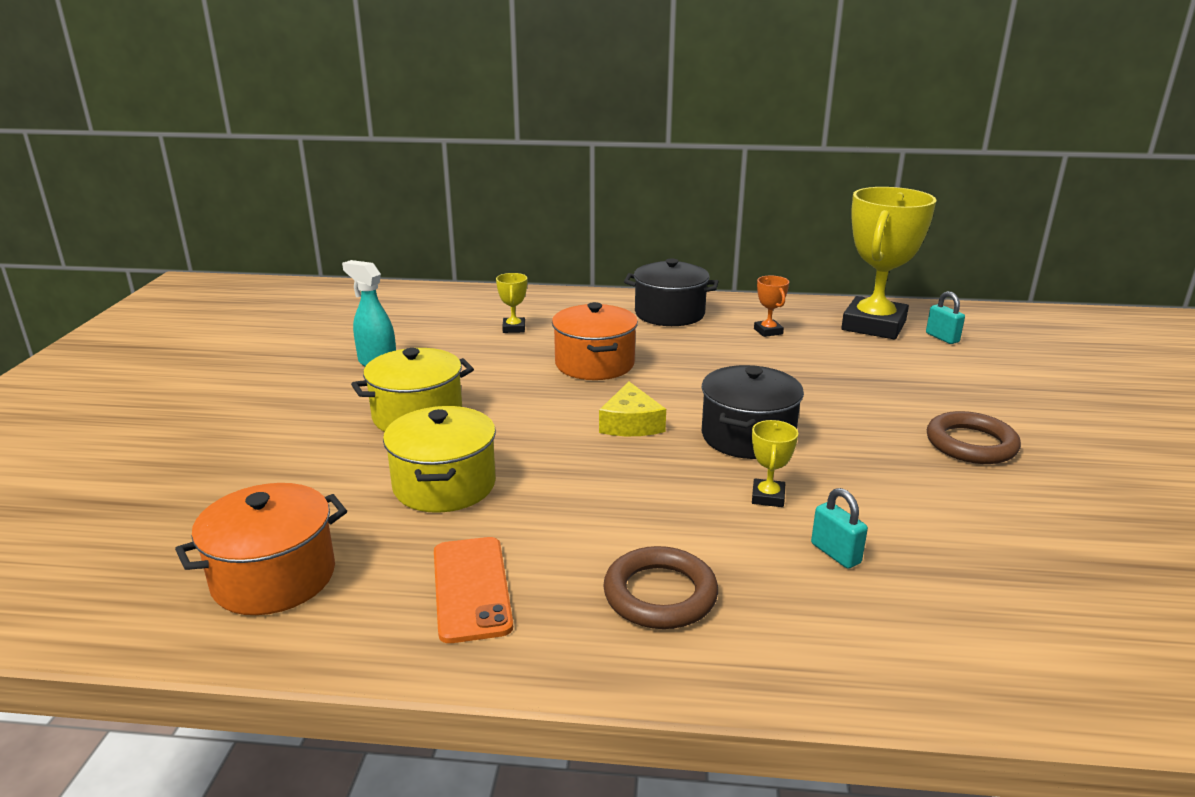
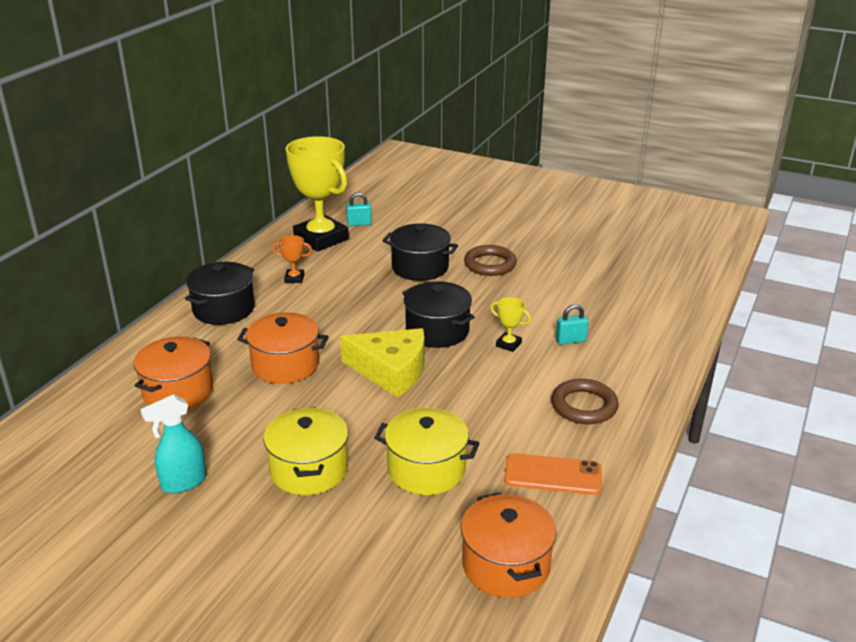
camera: 70 degrees left, 5 degrees up
yellow trophy [496,273,527,333] -> orange pot [134,336,213,409]
yellow cheese [599,381,666,436] -> yellow cheese [340,328,424,398], size x1.61
none -> black pot [382,223,458,281]

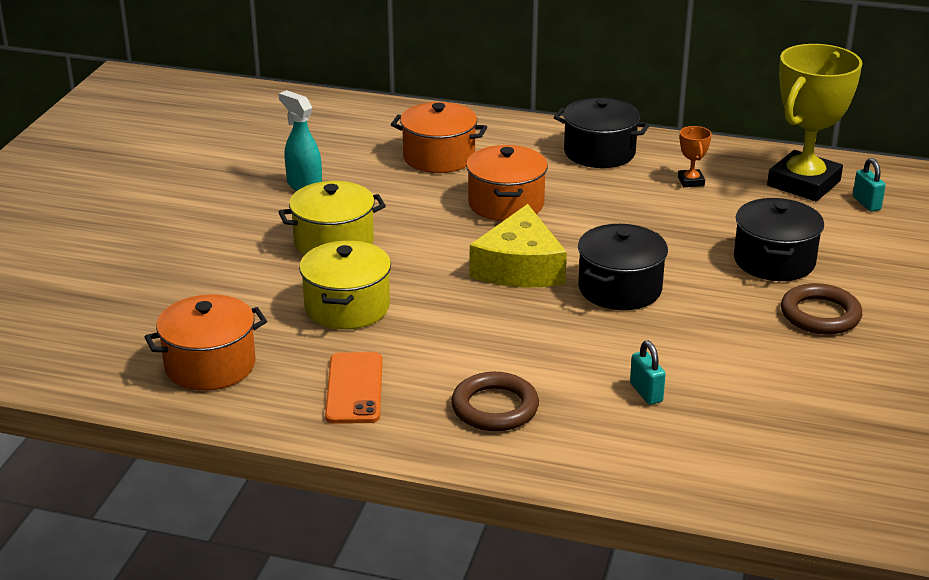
camera: 80 degrees right, 0 degrees up
yellow trophy [490,297,531,352] -> none

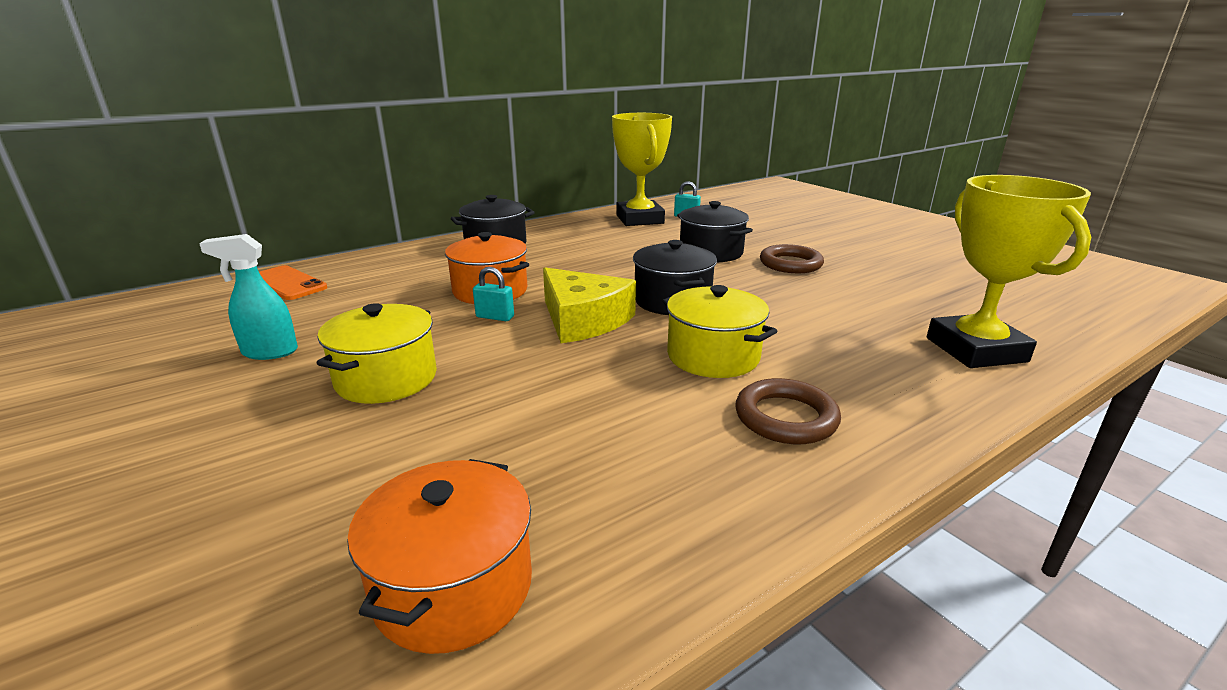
camera: 50 degrees left, 5 degrees down
yellow pot [299,241,391,330] -> yellow pot moved to [662,285,777,378]
orange phone [325,352,382,424] -> orange phone moved to [259,265,327,300]
orange pot [391,102,487,173] -> none
turquoise padlock [630,341,666,405] -> turquoise padlock moved to [473,267,514,321]
orange trophy [678,126,712,187] -> none
none -> yellow trophy [927,175,1091,368]

